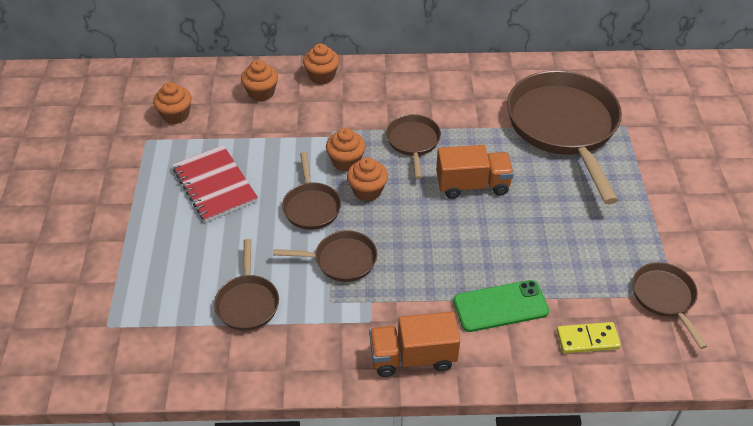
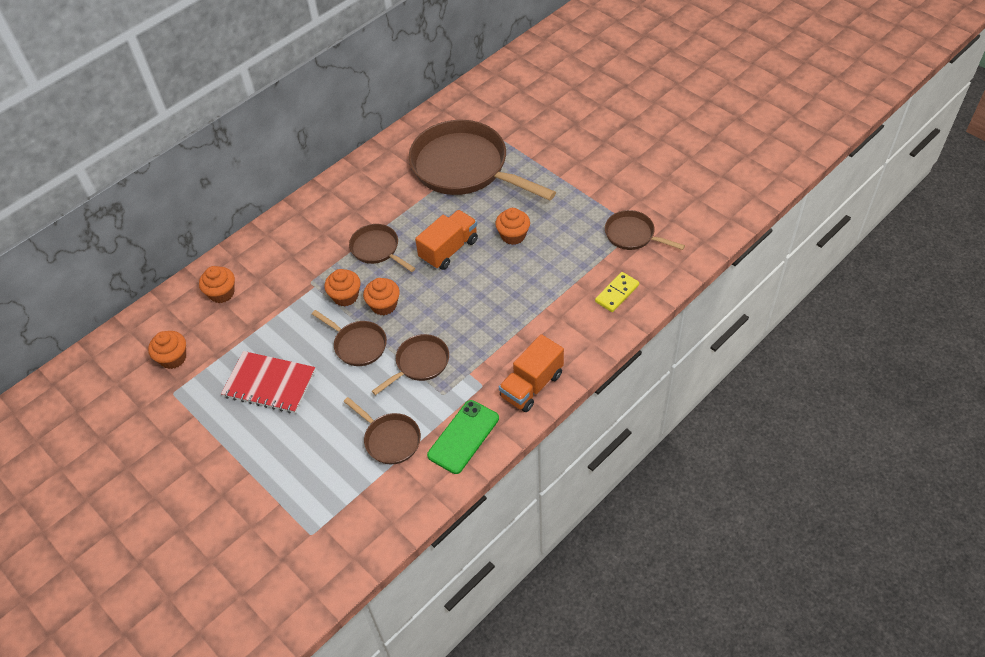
camera: 40 degrees left, 5 degrees up
orange cupcake [303,43,339,84] -> orange cupcake moved to [495,208,530,245]
green phone [454,280,549,332] -> green phone moved to [427,400,499,474]

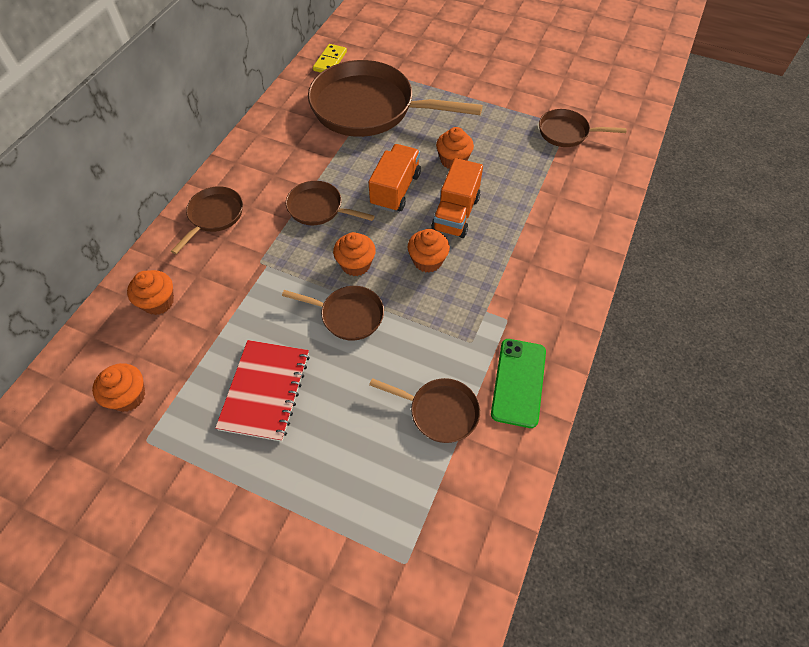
camera: 25 degrees left, 5 degrees up
red notebook [221,351,316,413] -> red notebook turned 75 degrees counterclockwise [215,340,310,442]
orange cupcake [324,269,360,307] -> orange cupcake moved to [408,229,450,273]
brown pan [372,334,449,395] -> brown pan moved to [171,186,243,254]
orange truck [499,334,564,412] -> orange truck moved to [431,158,483,238]
yellow domino [595,272,639,312] -> yellow domino moved to [313,44,347,73]

